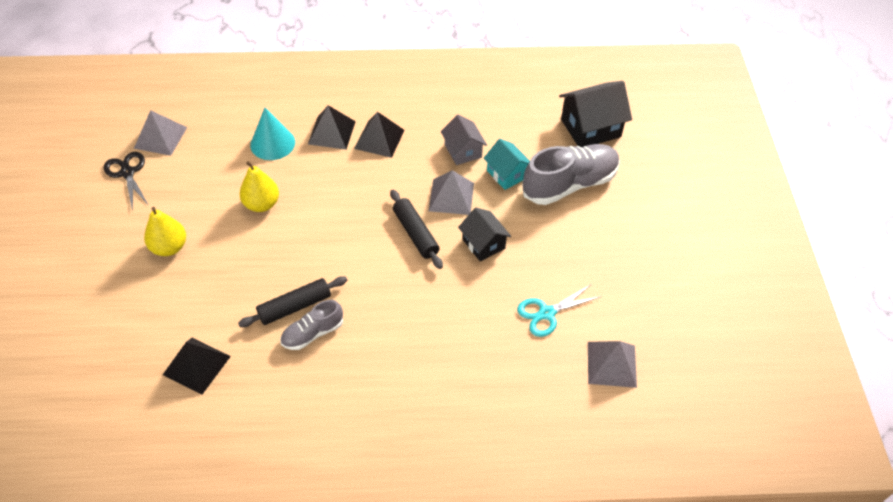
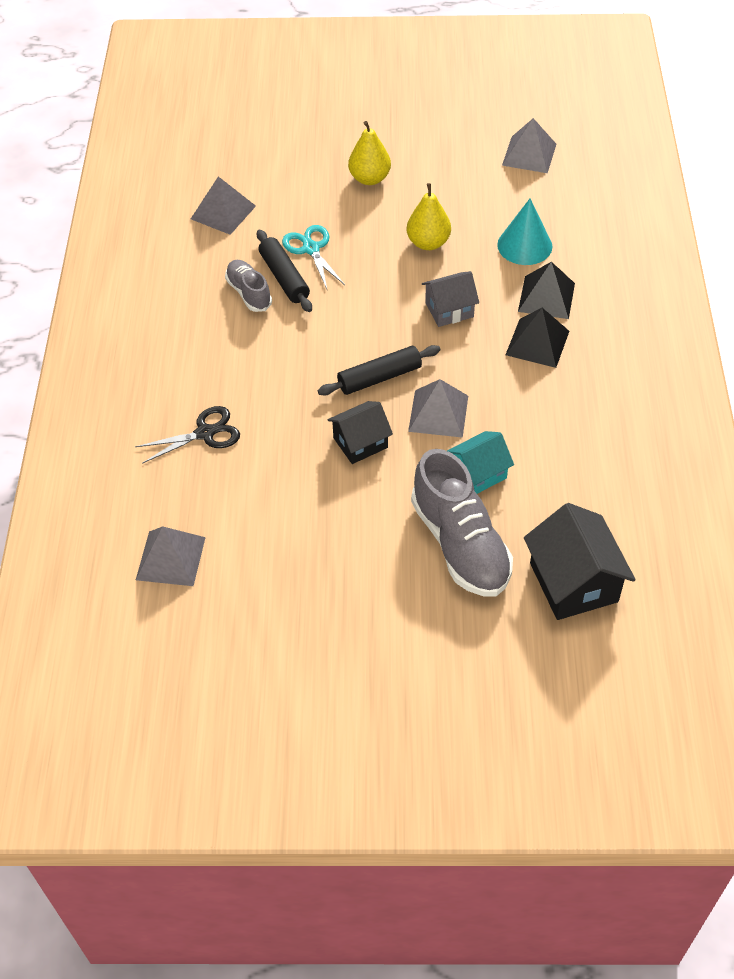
camera: 95 degrees right, 0 degrees up
black scissors [104,152,149,211] -> black scissors moved to [135,406,240,464]
black pyramid [163,338,231,394] -> grey pyramid [191,176,256,235]
grey house [441,115,487,165] -> grey house moved to [422,271,479,327]
turquoise scissors [517,285,601,337] -> turquoise scissors moved to [282,225,345,289]

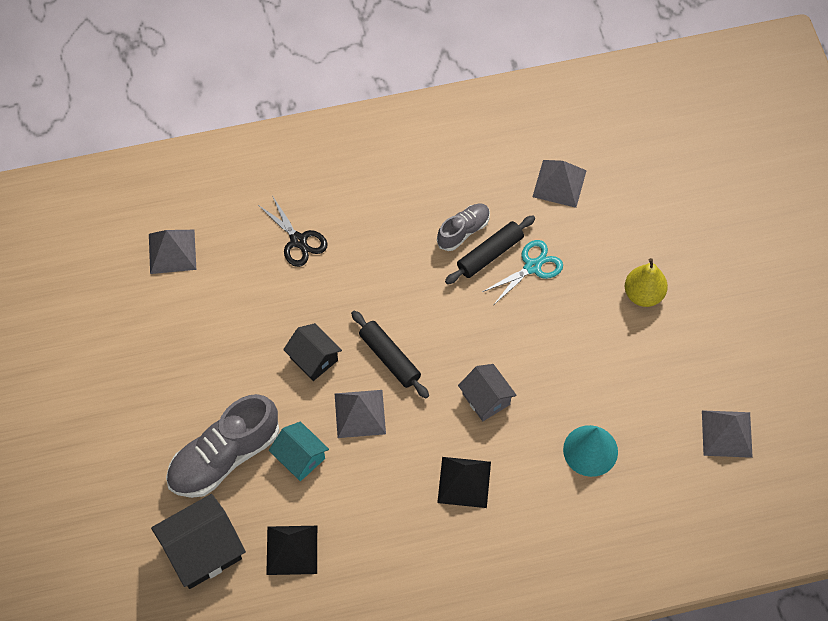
camera: 75 degrees right, 10 degrees up
yellow pear [407,183,451,250] -> none
black pyramid [518,262,575,319] -> black pyramid moved to [266,526,317,575]

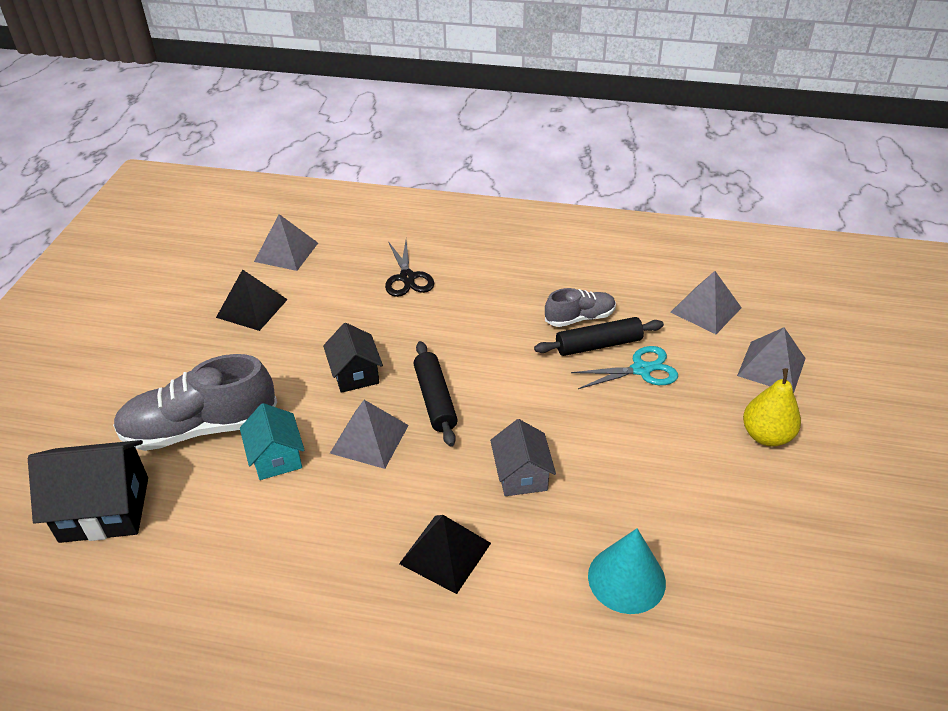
camera: 25 degrees right, 20 degrees down
black pyramid [266,526,317,575] -> black pyramid moved to [216,269,288,331]
grey pyramid [702,410,753,458] -> grey pyramid moved to [737,327,806,393]

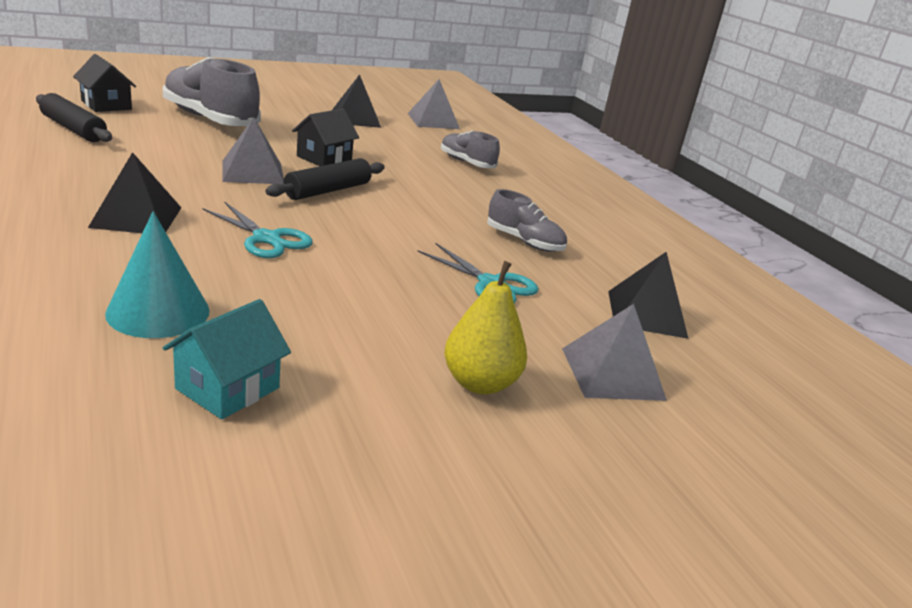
camera: 50 degrees right, 15 degrees down
black house [28,440,148,543] -> black house [73,54,136,112], size x0.63
turquoise house [240,403,304,480] -> turquoise house moved to [163,299,291,419]
black scissors [385,241,434,297] -> grey shoe [441,131,500,168]
grey house [490,419,556,496] -> turquoise scissors [202,202,313,258]
black rolling pin [534,317,664,356] -> black rolling pin moved to [36,93,112,142]
grey pyramid [670,271,742,334] -> black pyramid [608,252,689,339]

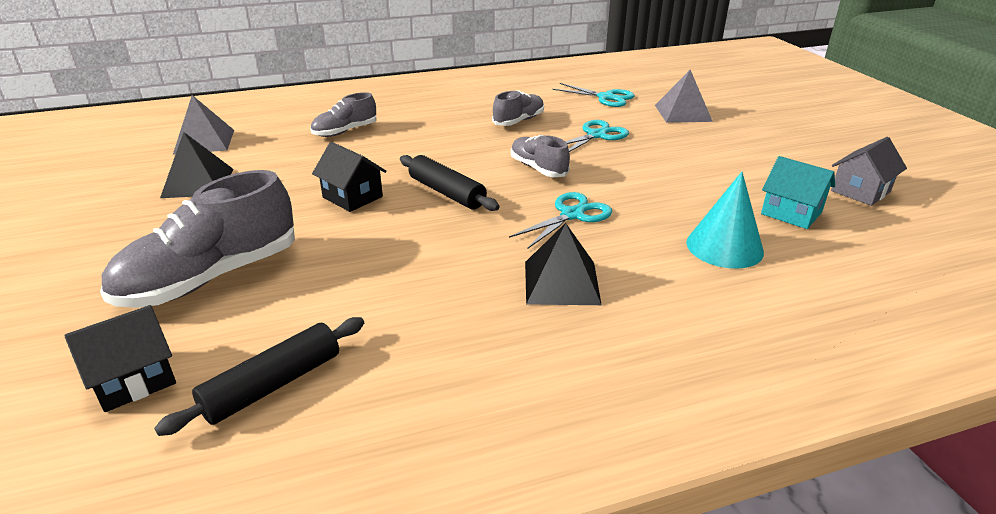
camera: 80 degrees left, 5 degrees up
grey pyramid [222,117,284,184] -> none
yellow pear [444,261,527,394] -> none
black pyramid [608,252,689,339] -> turquoise scissors [552,83,635,107]
none -> grey shoe [511,135,570,177]
none -> grey house [831,137,907,206]

